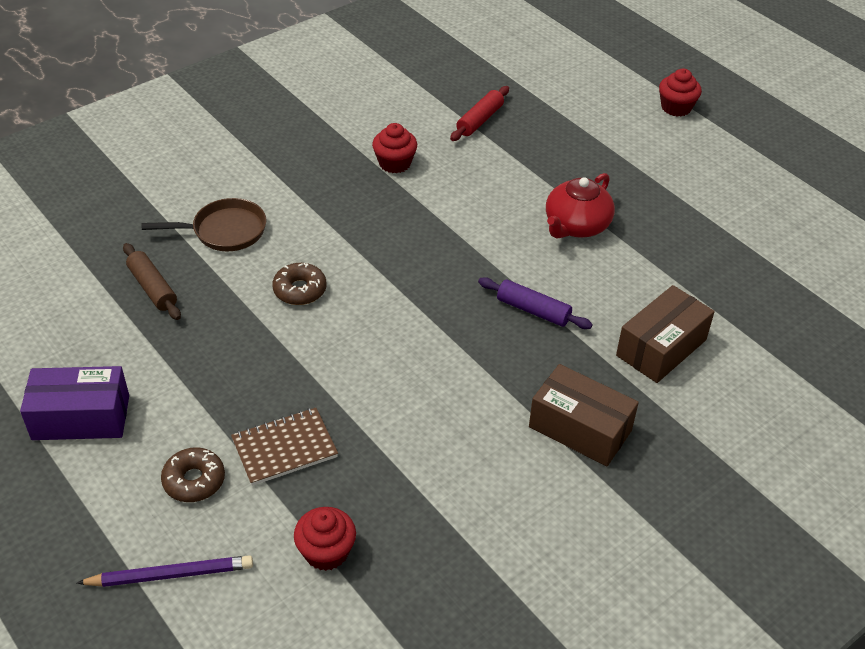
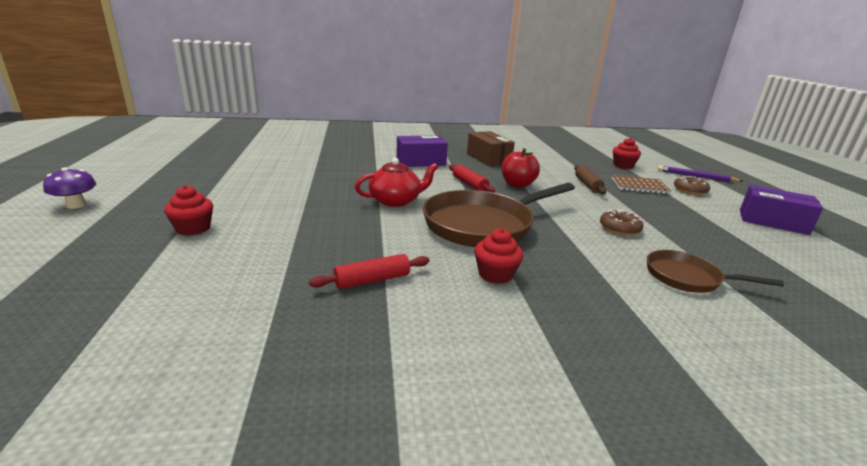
camera: 150 degrees left, 20 degrees down
brown rolling pin [123,243,181,320] -> brown rolling pin moved to [574,165,606,194]
purple rolling pin [478,277,593,329] -> red rolling pin [449,164,495,193]
brown box [616,285,715,383] -> purple box [396,136,448,167]
none -> purple mushroom [43,167,96,209]
none -> brown pan [423,183,575,247]
none -> red apple [501,148,540,188]

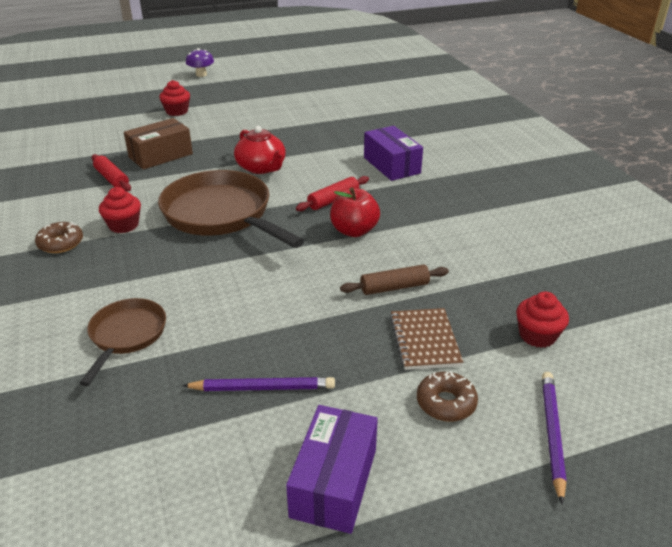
camera: 80 degrees right, 10 degrees up
brown box [467,131,515,166] -> brown box moved to [124,118,193,170]
brown donut [600,210,643,236] -> brown donut moved to [35,222,83,253]
none -> purple pencil [182,377,335,391]

